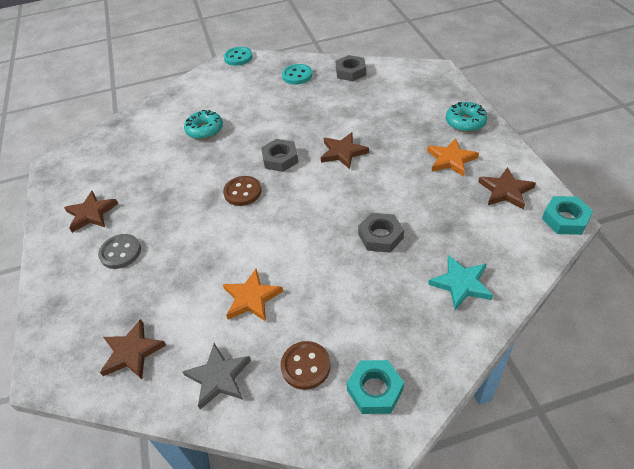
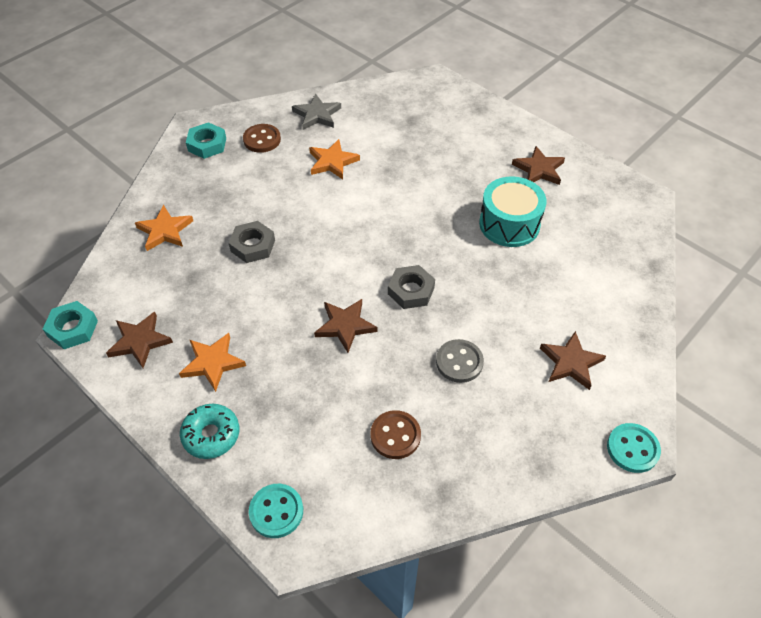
camera: 145 degrees right, 5 degrees up
grey button [98,234,141,269] -> grey button moved to [436,339,484,383]
brown star [100,319,166,379] -> brown star moved to [540,331,606,390]
turquoise donut [184,110,223,140] -> none
brown button [223,176,261,206] -> brown button moved to [371,410,421,459]
turquoise button [282,64,312,85] -> turquoise button moved to [249,484,303,538]
grey nut [336,55,366,82] -> none
turquoise star [428,255,493,310] -> orange star [135,205,193,251]
none -> turquoise drum [479,176,546,247]

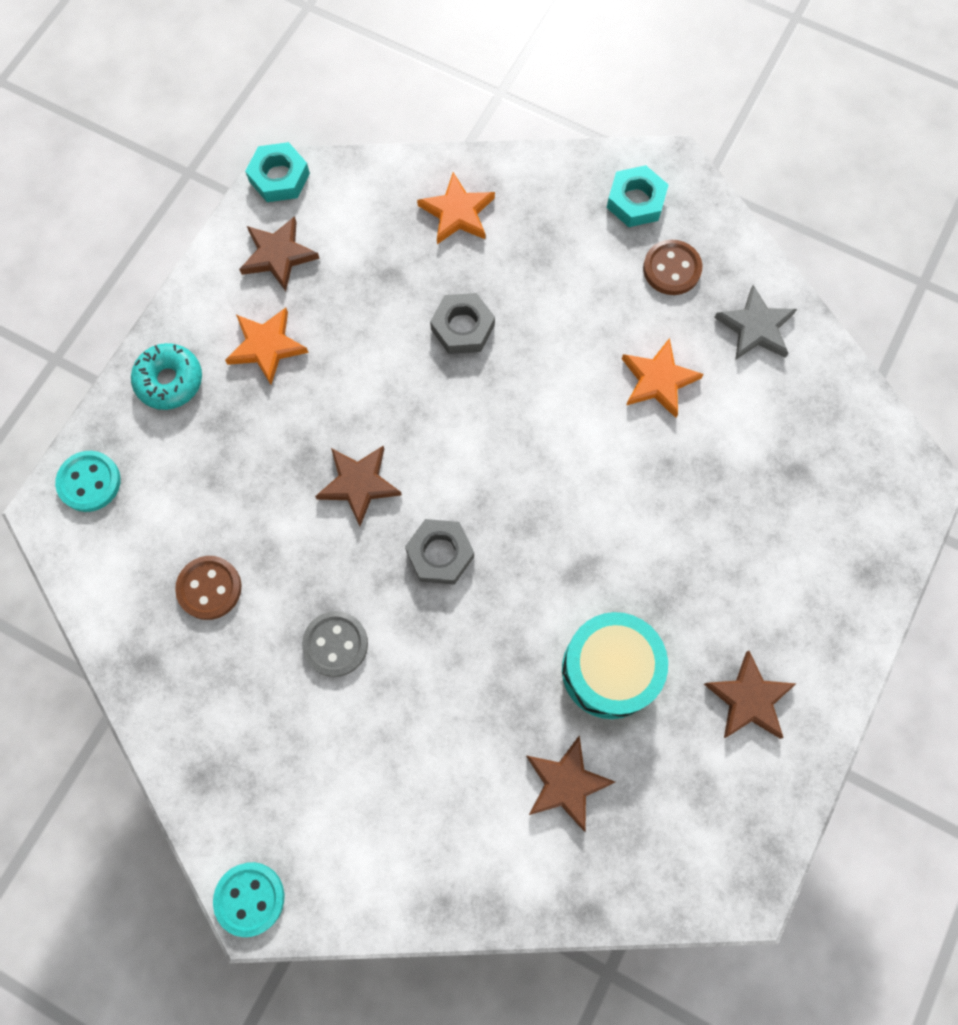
camera: 75 degrees right, 20 degrees up
brown star [540,331,606,390] -> brown star moved to [526,736,615,832]

